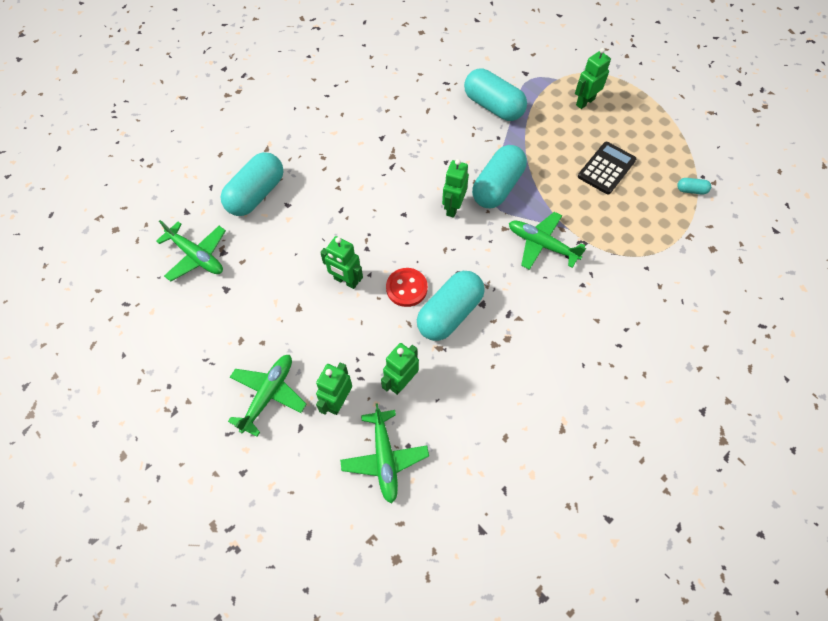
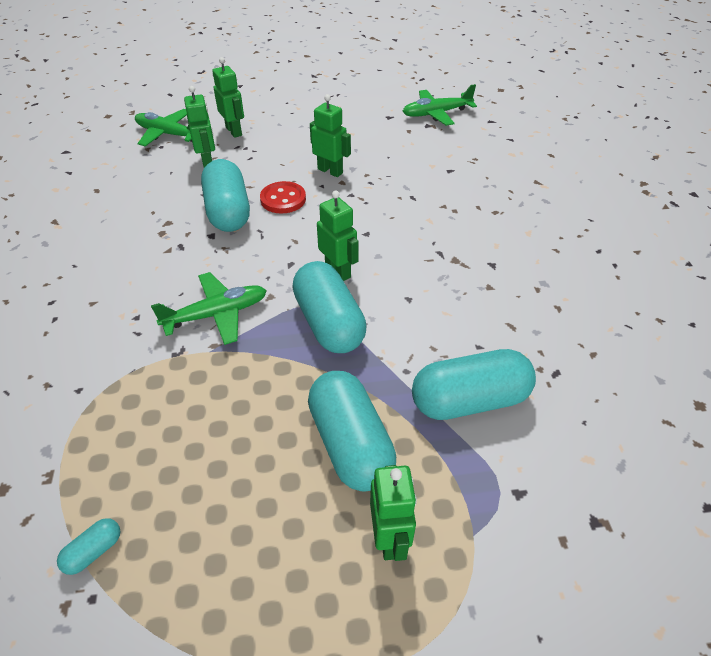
camera: 125 degrees right, 15 degrees down
turquoise capsule [220,152,283,216] -> turquoise capsule moved to [308,371,396,492]
green plane [228,355,307,437] -> none
green robot [320,236,363,289] -> green robot turned 60 degrees clockwise [310,94,351,177]
black calculator [578,142,636,194] -> none

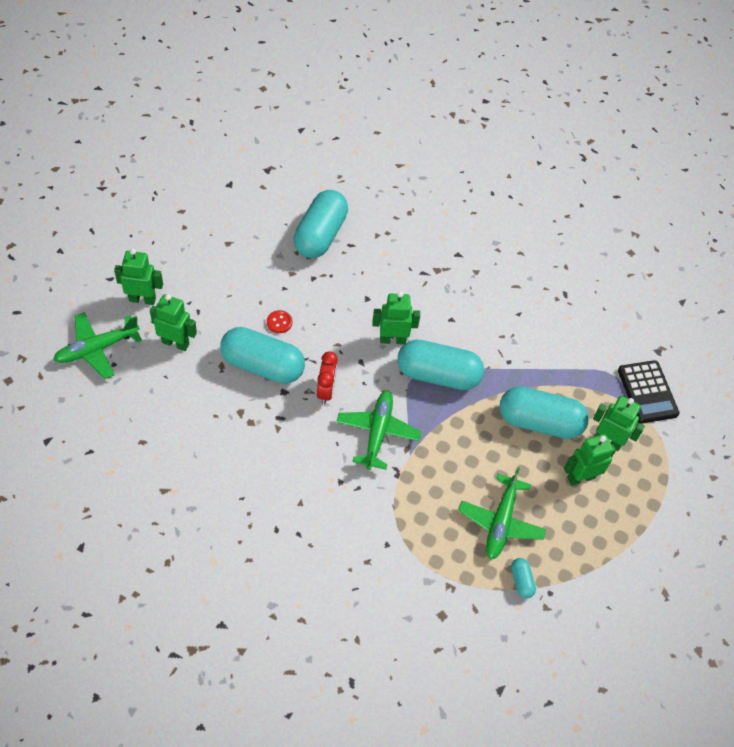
camera: 60 degrees left, 10 degrees up
red button [260,181,306,214] -> red button [267,310,292,333], size x0.59
green robot [310,94,351,177] -> green robot moved to [564,434,616,485]
green plane [403,84,477,126] -> green plane moved to [458,468,546,560]
turquoise capsule [412,349,536,420] -> turquoise capsule moved to [293,190,348,258]
none -> red clock [317,351,338,404]
none -> black calculator [618,360,679,423]

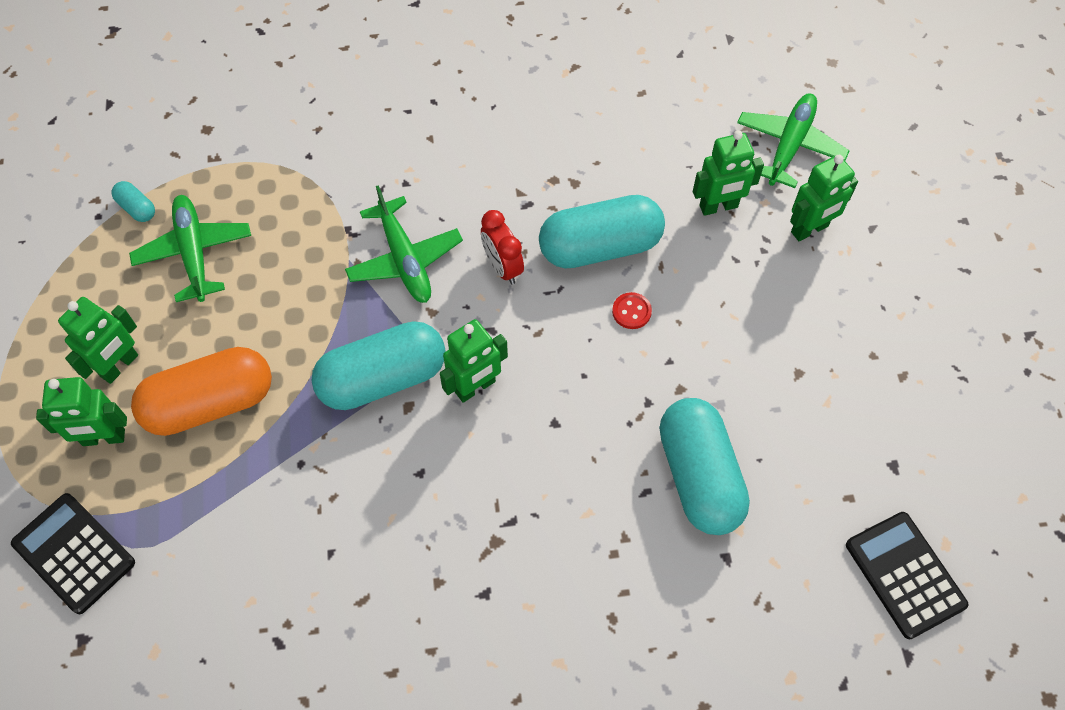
camera: 150 degrees right, 5 degrees up
turquoise capsule [499,386,589,439] -> orange capsule [131,347,272,436]
none -> black calculator [846,512,968,639]

